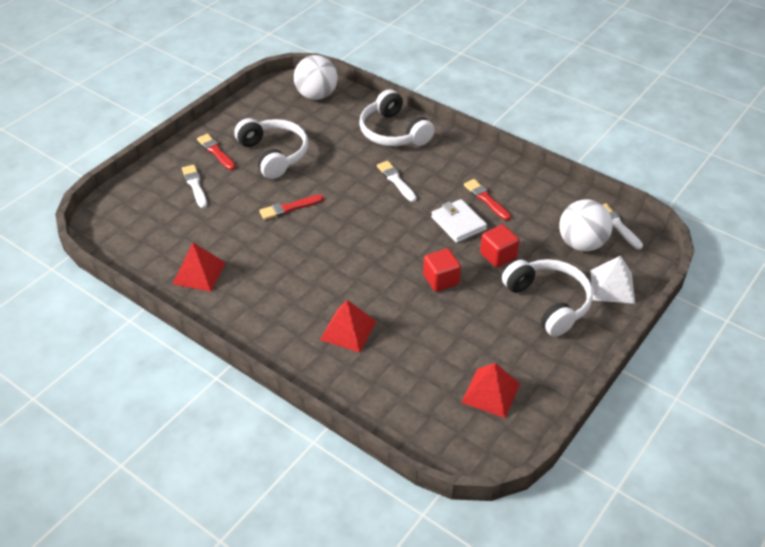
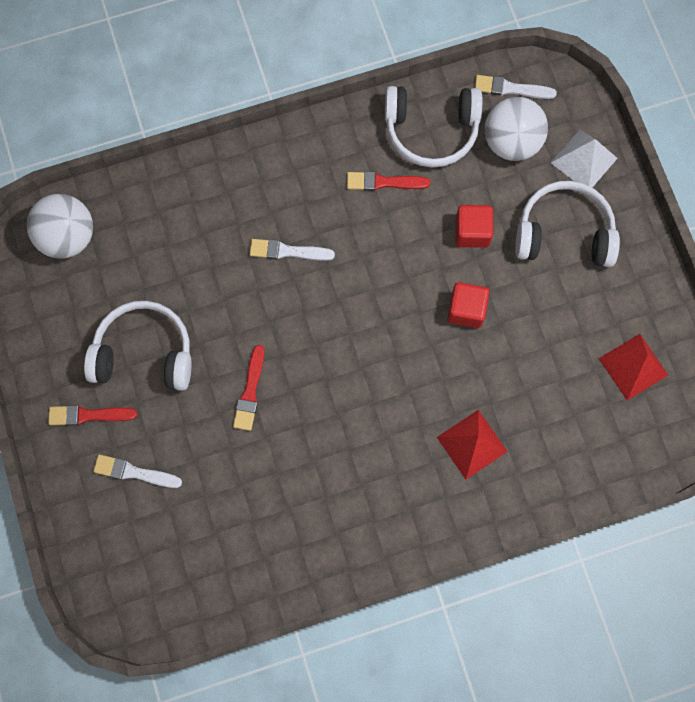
camera: 55 degrees left, 30 degrees up
red pyramid [173,243,226,292] -> none
white headphones [359,89,435,146] -> white headphones moved to [385,86,482,168]
white wallet [431,199,487,243] -> none

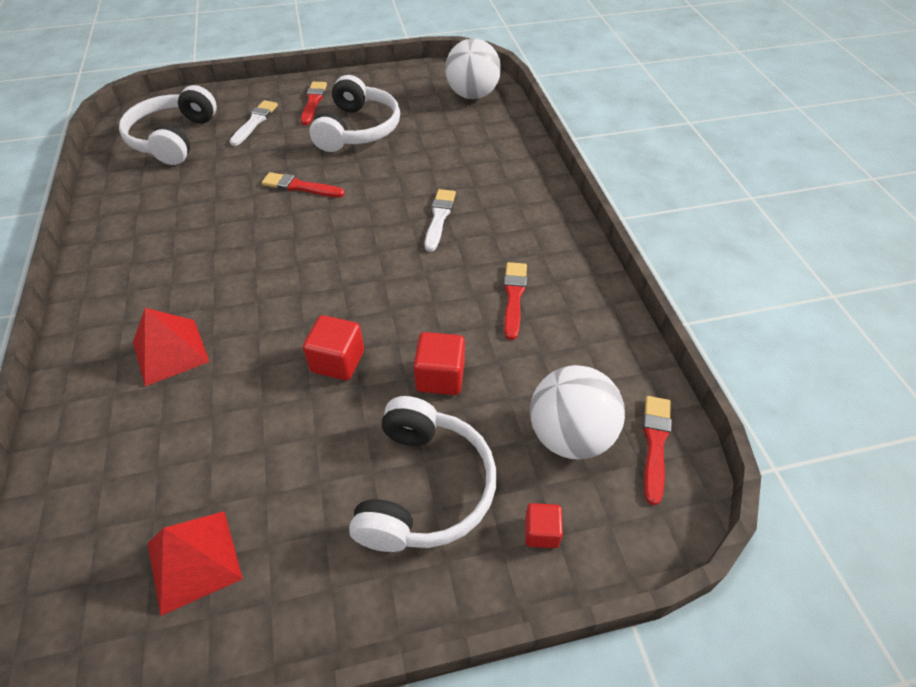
camera: 95 degrees right, 25 degrees down
white headphones [385,86,482,168] -> white headphones moved to [119,85,217,165]
white brush [475,75,557,99] -> red brush [643,396,672,505]
white pyramid [551,130,618,188] -> red cube [525,503,563,548]

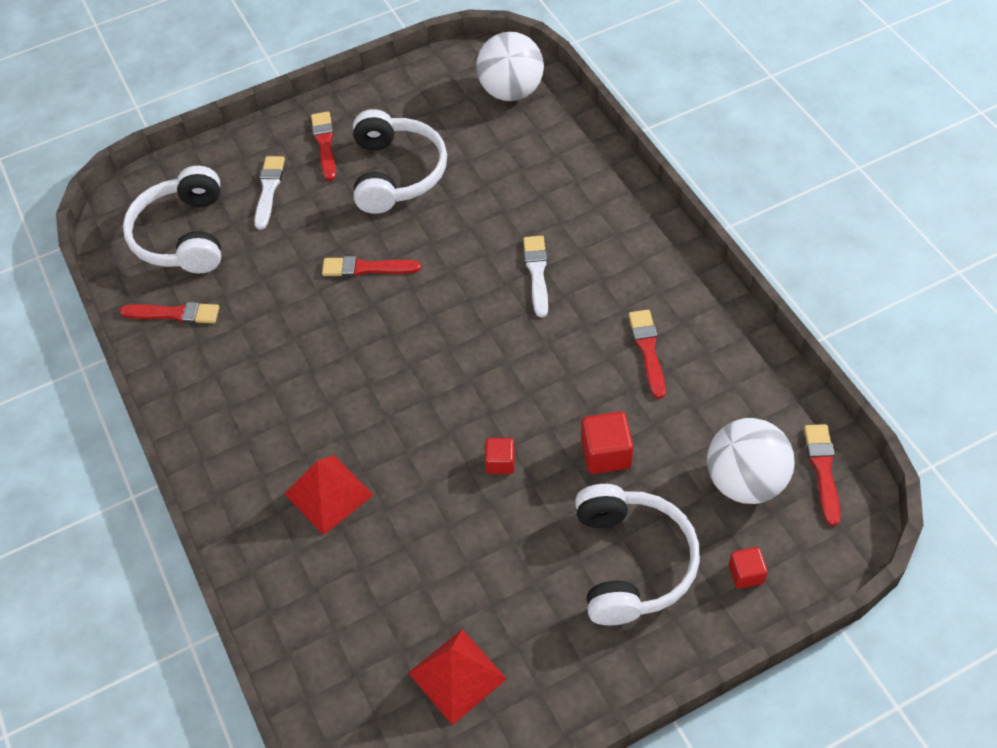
camera: 10 degrees left, 5 degrees up
red cube [303,315,364,380] -> red cube [485,438,515,474], size x0.63
none -> red brush [120,302,219,324]

